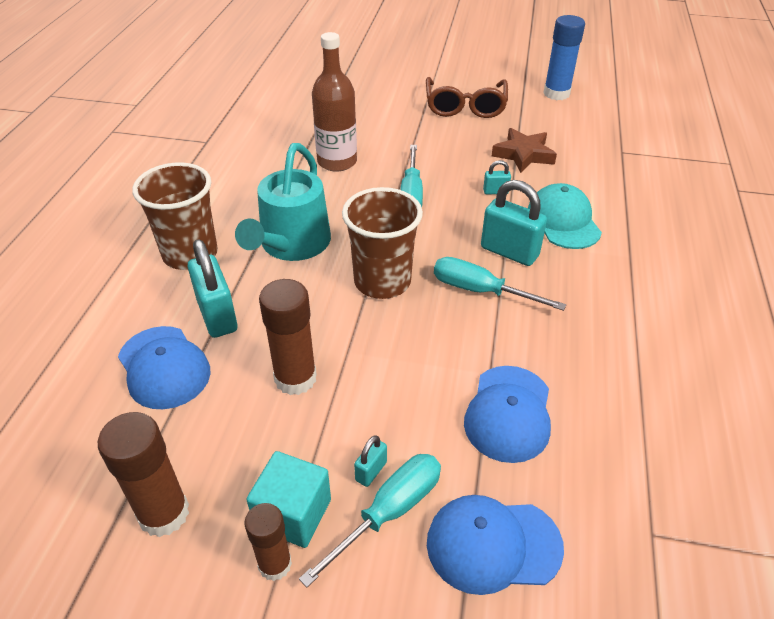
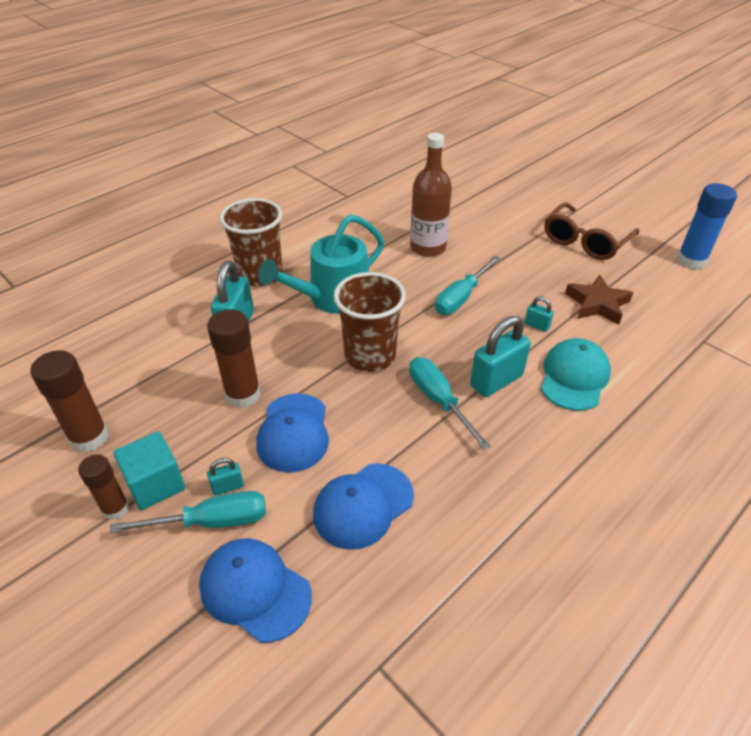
camera: 35 degrees right, 0 degrees up
blue cap [118,326,210,409] -> blue cap moved to [256,393,329,473]
turquoise padlock [481,180,547,266] -> turquoise padlock turned 75 degrees clockwise [470,316,531,397]

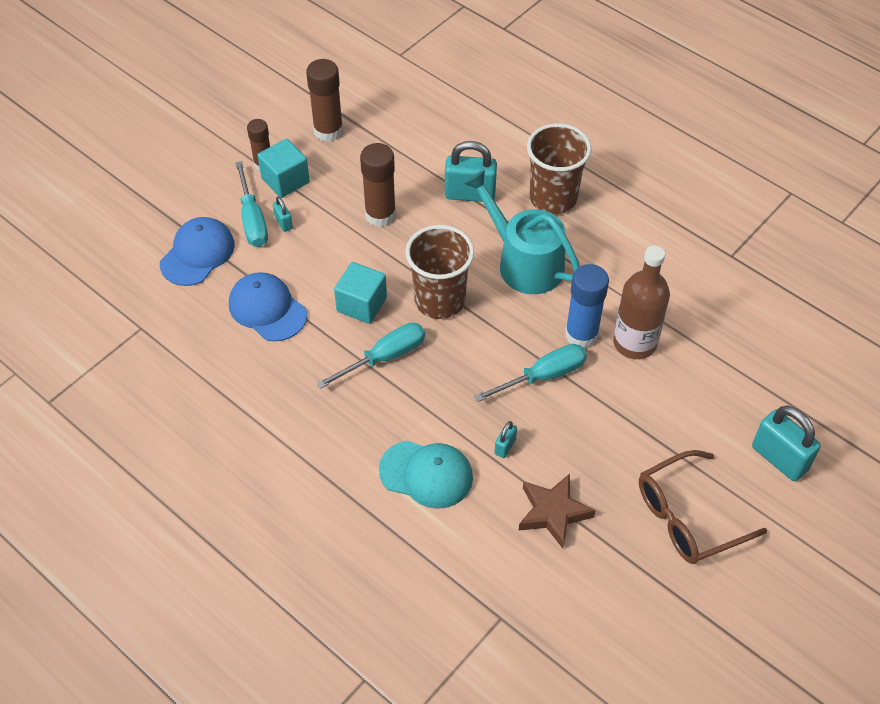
camera: 85 degrees right, 10 degrees up
blue cap [256,393,329,473] -> none
turquoise screwdriver [435,256,500,315] -> turquoise screwdriver turned 120 degrees clockwise [474,344,587,402]
turquoise padlock [470,316,531,397] -> turquoise padlock moved to [752,406,821,481]
brown glasses [544,203,639,260] -> brown glasses turned 60 degrees counterclockwise [639,450,767,564]
blue glue stick [677,183,737,270] -> blue glue stick moved to [565,264,609,348]
none -> turquoise cube [334,262,387,324]

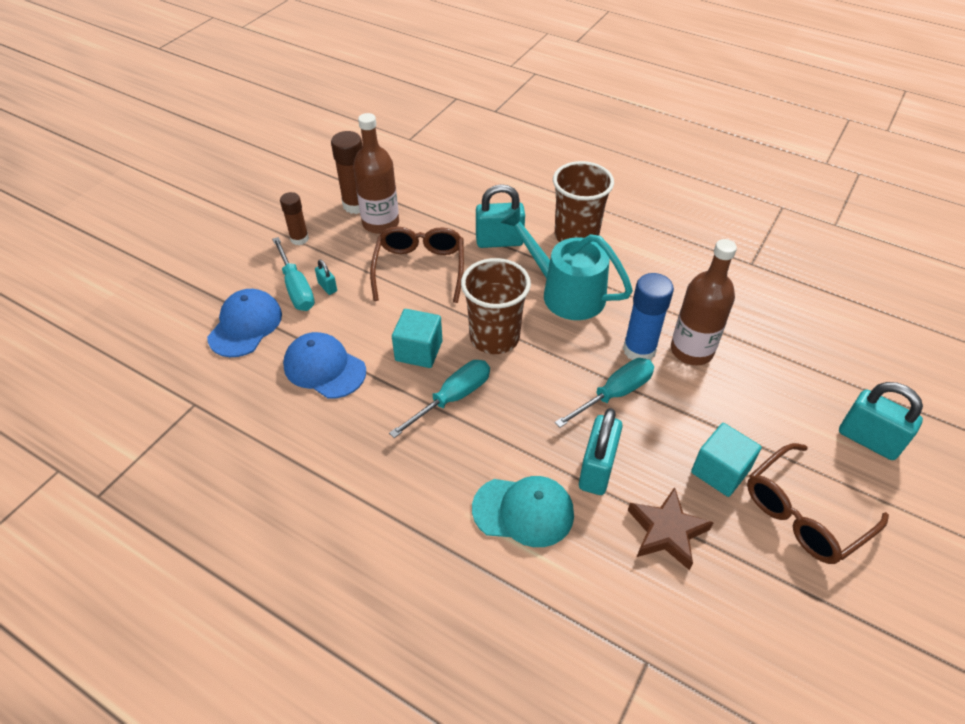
camera: 10 degrees left, 5 degrees down
turquoise cube [257,139,310,198] -> turquoise cube moved to [691,423,762,497]
brown glue stick [360,143,396,227] -> brown glasses [370,227,464,303]
turquoise padlock [494,421,517,458] -> turquoise padlock [579,408,623,495], size x2.08
none -> brown bottle [353,113,399,234]

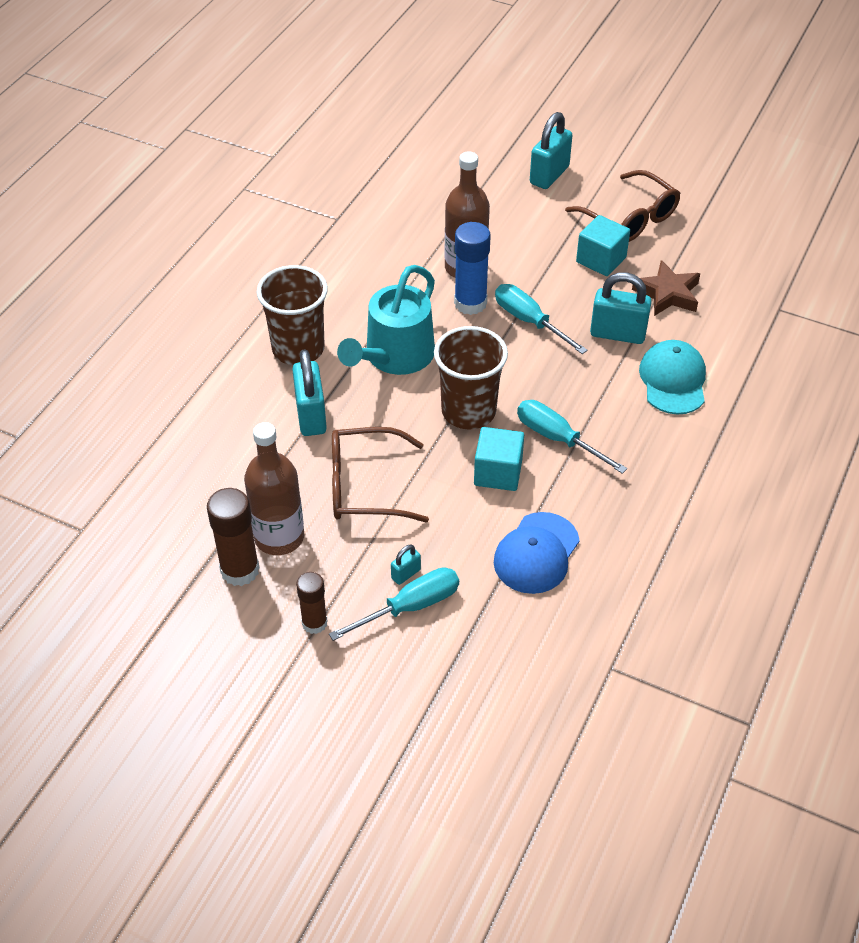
camera: 95 degrees left, 0 degrees up
blue cap [207,289,282,357] -> none

